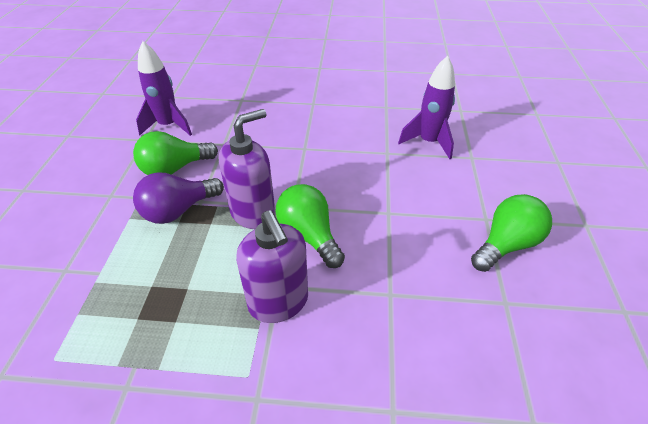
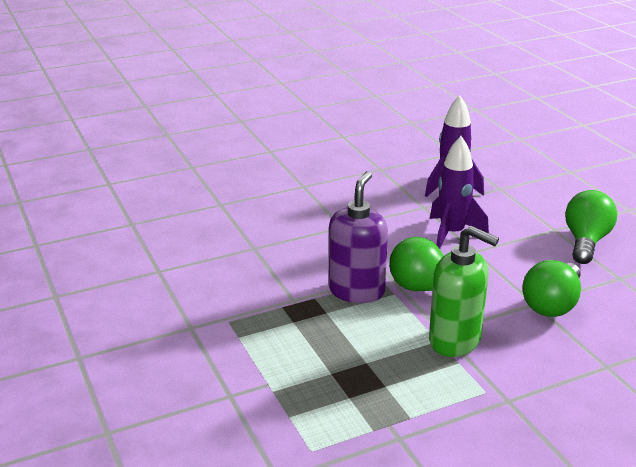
camera: 30 degrees left, 15 degrees down
green light bulb [133,131,218,175] -> green light bulb moved to [523,260,581,317]
purple light bulb [133,172,224,224] -> none
purple rocket [136,41,192,136] -> purple rocket moved to [430,136,489,249]
purple soap dispenser [236,210,308,323] -> green soap dispenser [429,226,499,357]

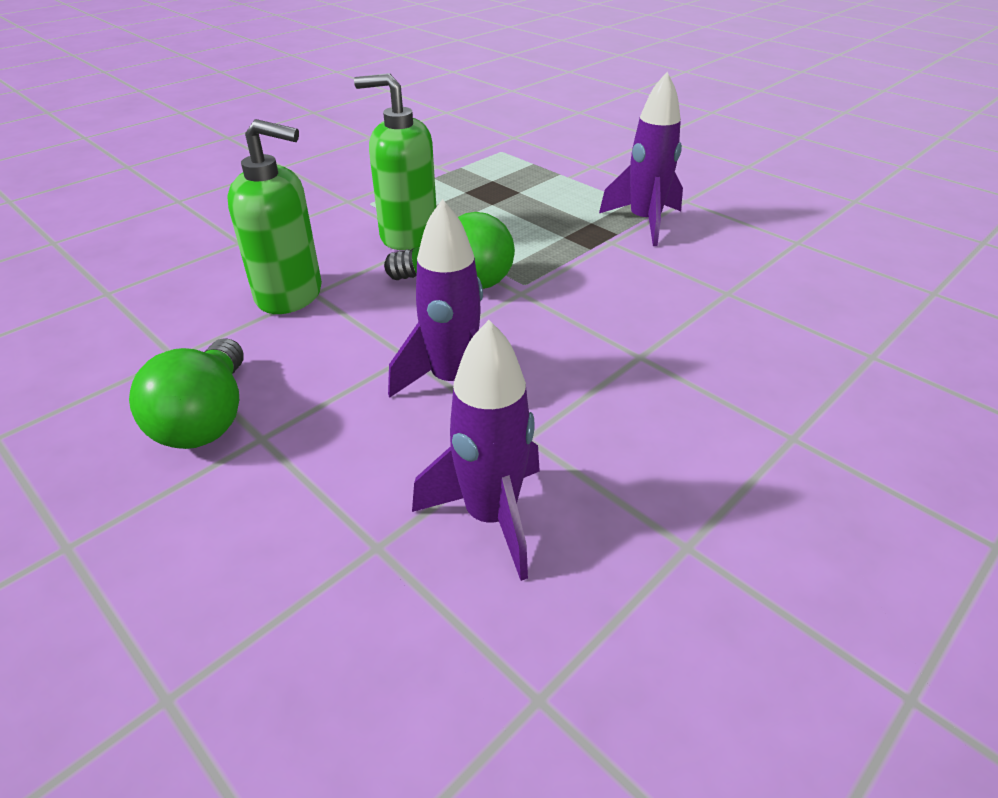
camera: 160 degrees right, 10 degrees up
purple soap dispenser [329,171,388,303] -> none
green light bulb [523,260,581,317] -> green soap dispenser [228,119,322,314]
none -> purple rocket [599,72,683,246]

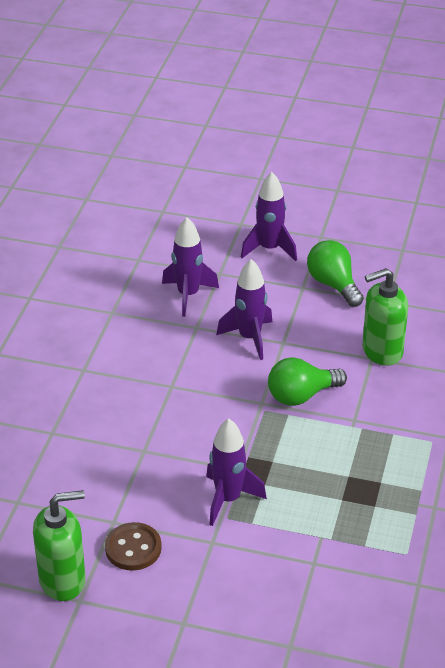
camera: 150 degrees right, 0 degrees up
green soap dispenser [354,73,436,250] -> green soap dispenser moved to [33,490,86,601]
none -> brown button [105,522,162,571]
none -> purple rocket [241,172,297,261]

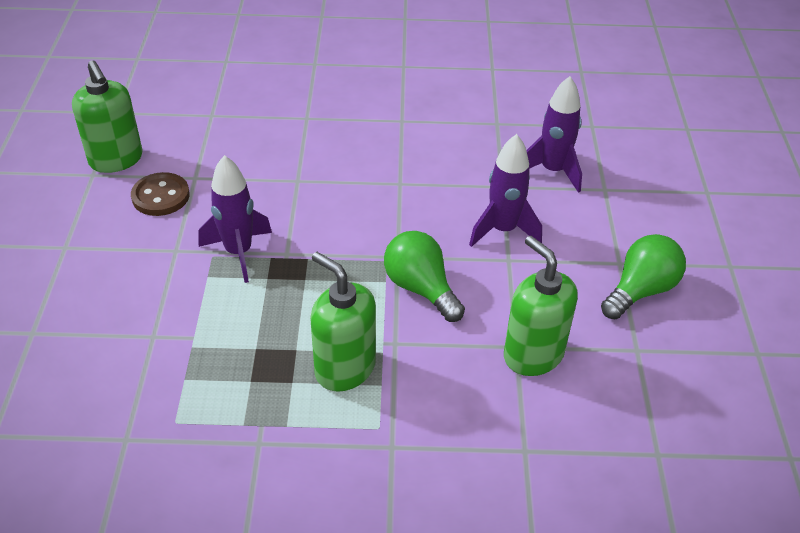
camera: 75 degrees right, 5 degrees up
purple rocket [241,172,297,261] -> none
none -> green soap dispenser [310,252,376,392]

